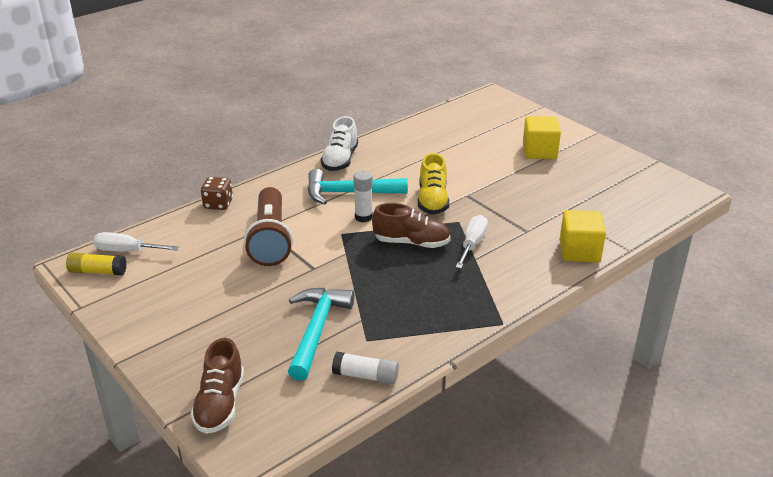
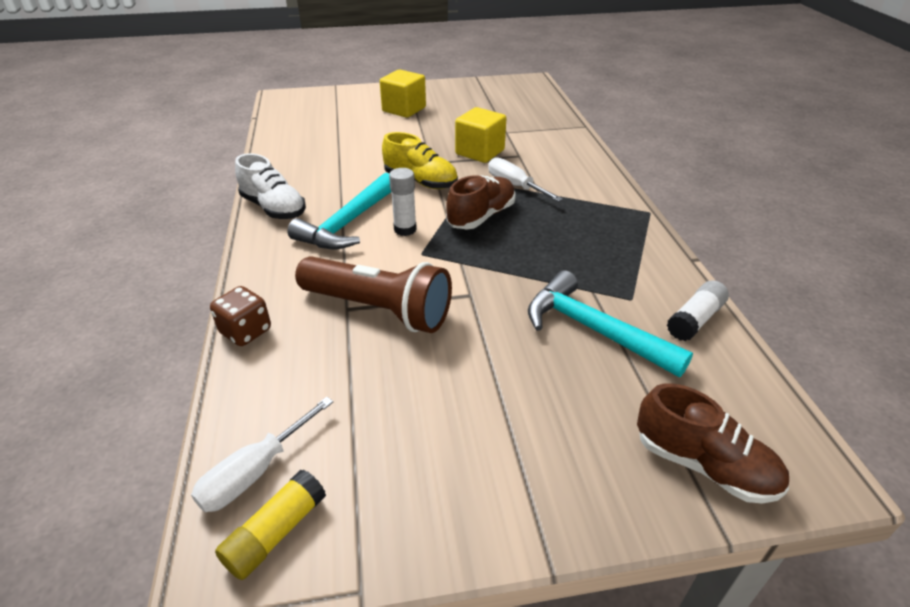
camera: 60 degrees left, 5 degrees up
yellow cube [560,210,606,262] -> yellow cube moved to [455,107,506,163]

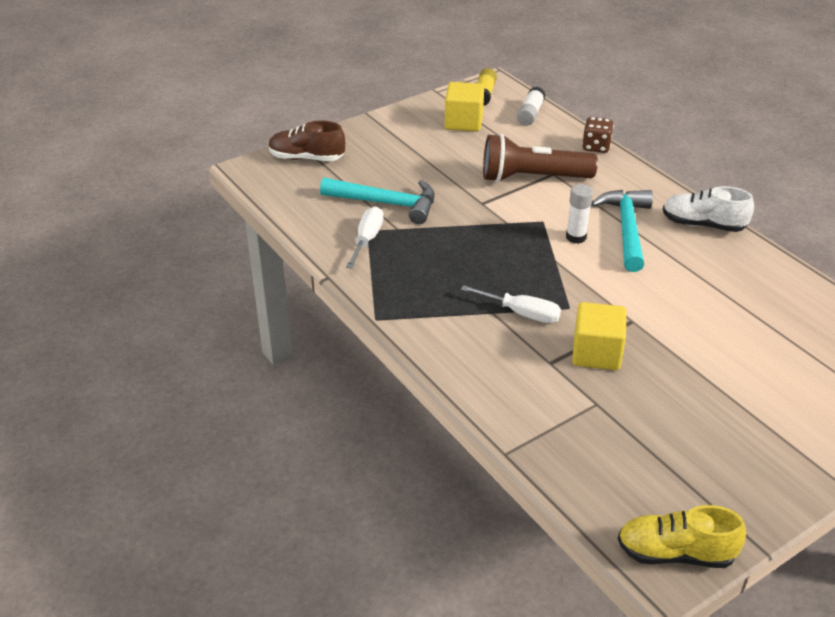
camera: 155 degrees right, 0 degrees up
white screwdriver [191,397,333,512] -> white screwdriver moved to [346,206,383,269]
yellow cube [380,69,426,118] -> yellow cube moved to [445,82,484,131]
yellow shoe [382,132,458,189] -> yellow shoe moved to [618,505,746,568]
brown shoe [446,175,516,230] -> none
white glue stick [667,281,729,341] -> white glue stick moved to [517,87,545,126]

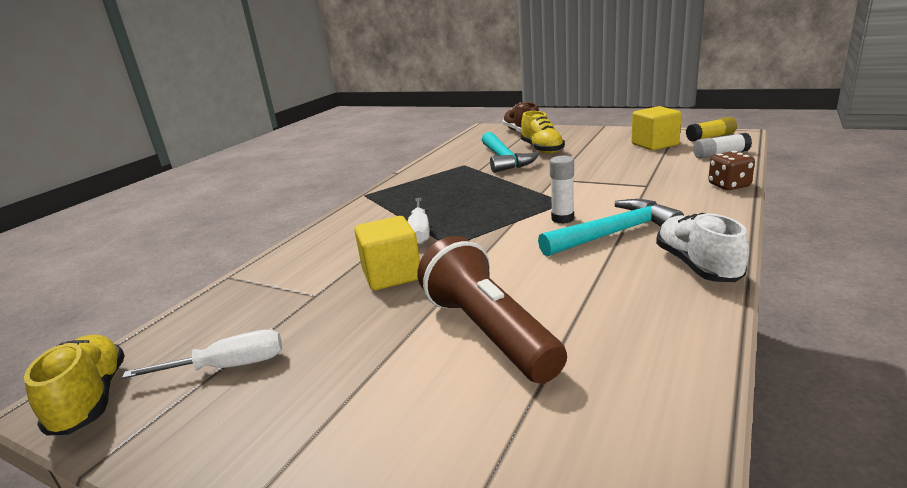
camera: 65 degrees right, 15 degrees down
white screwdriver [346,206,383,269] -> white screwdriver moved to [122,329,282,379]
brown flashlight [483,134,598,183] -> brown flashlight moved to [418,236,567,383]
none -> yellow shoe [521,111,565,154]

